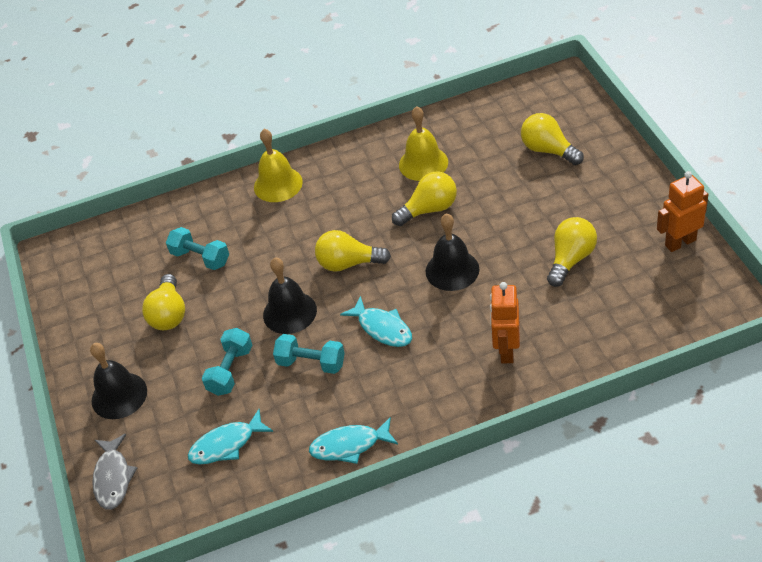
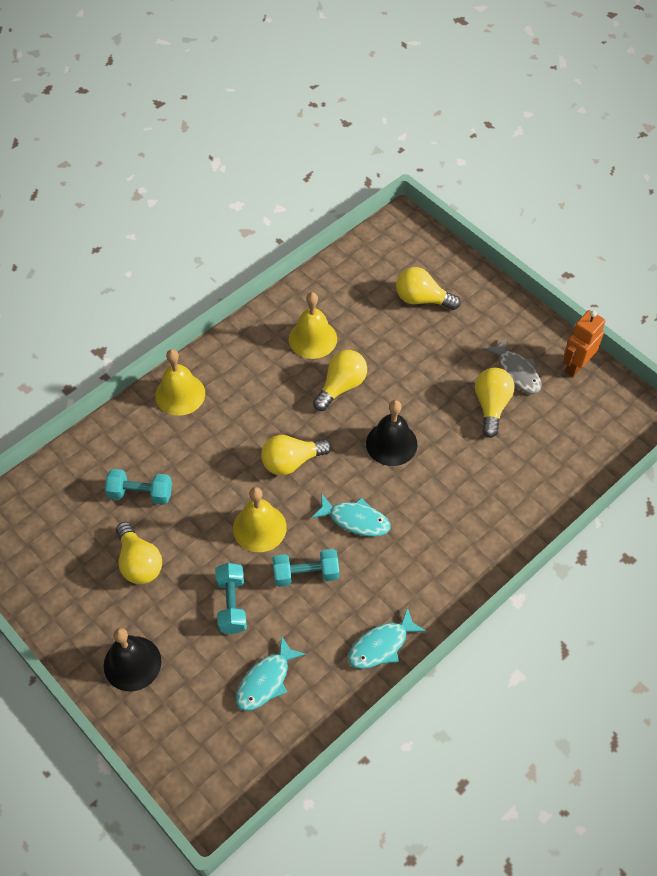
camera: 30 degrees left, 10 degrees up
grey fish [92,434,137,510] -> grey fish moved to [483,338,542,394]
black bell [263,258,317,334] -> yellow bell [233,487,287,552]
orange robot [490,282,520,363] -> none

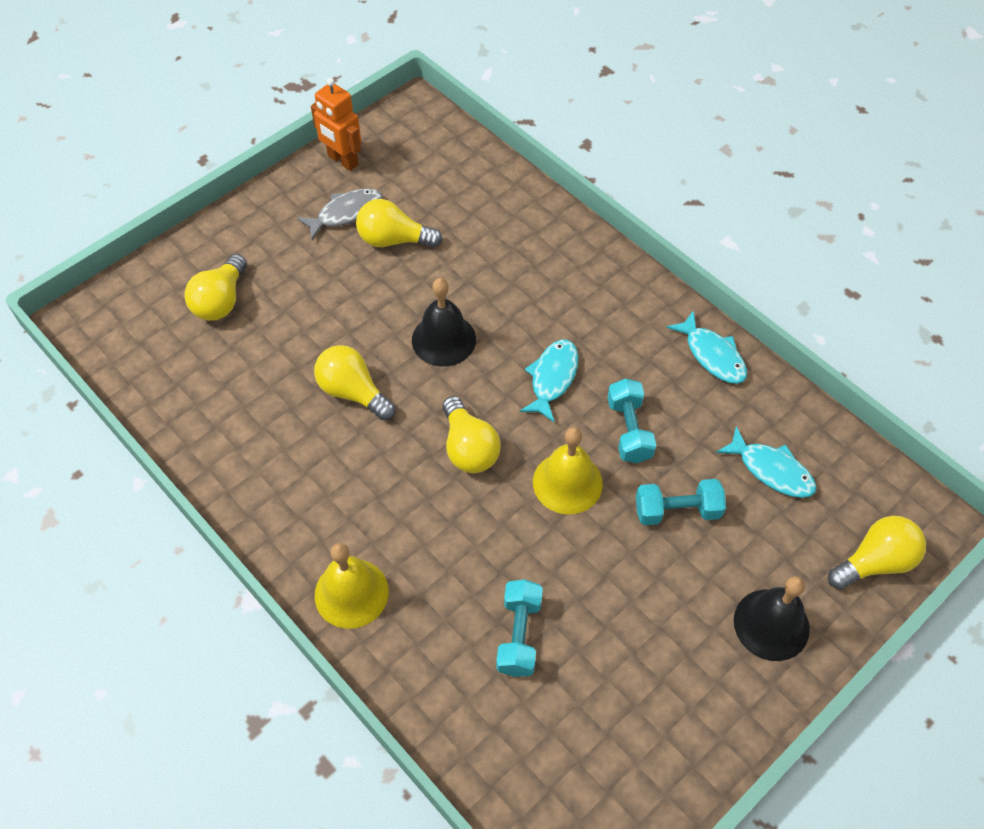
camera: 90 degrees left, 0 degrees up
yellow light bulb [116,522,162,584] -> yellow light bulb moved to [828,516,926,590]
yellow bell [289,292,337,359] -> none

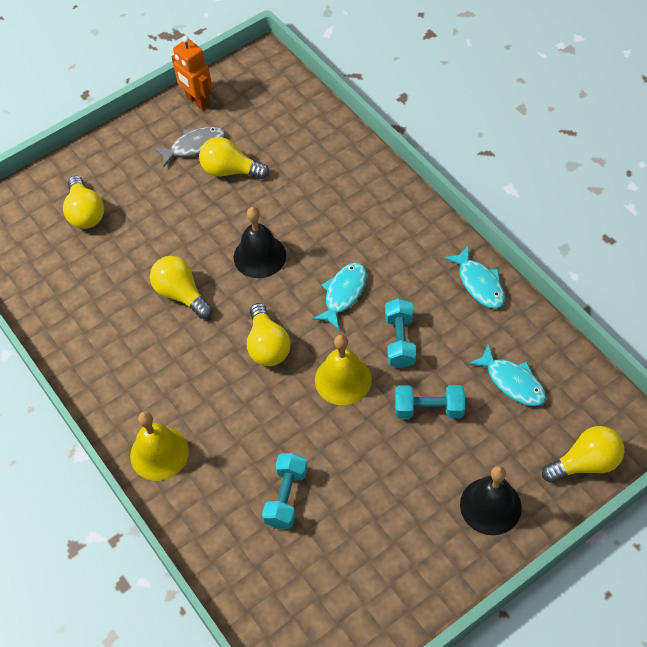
camera: 10 degrees right, 0 degrees up
yellow light bulb [184,254,247,321] -> yellow light bulb turned 45 degrees counterclockwise [63,175,104,229]

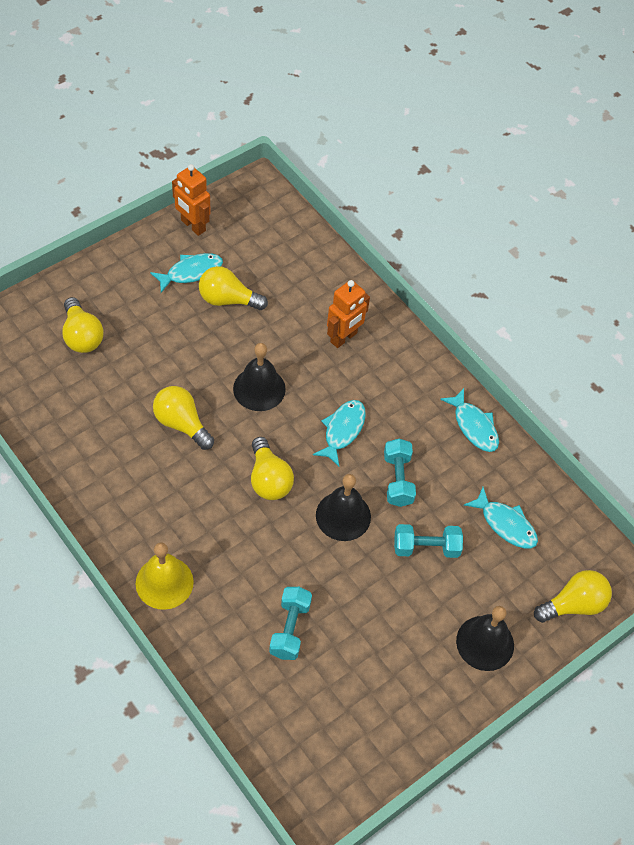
camera: 10 degrees left, 0 degrees up
grey fish [154,126,226,167] -> turquoise fish [150,253,223,293]
yellow bell [315,334,372,405] -> black bell [316,474,371,541]
none -> orange robot [327,280,370,348]

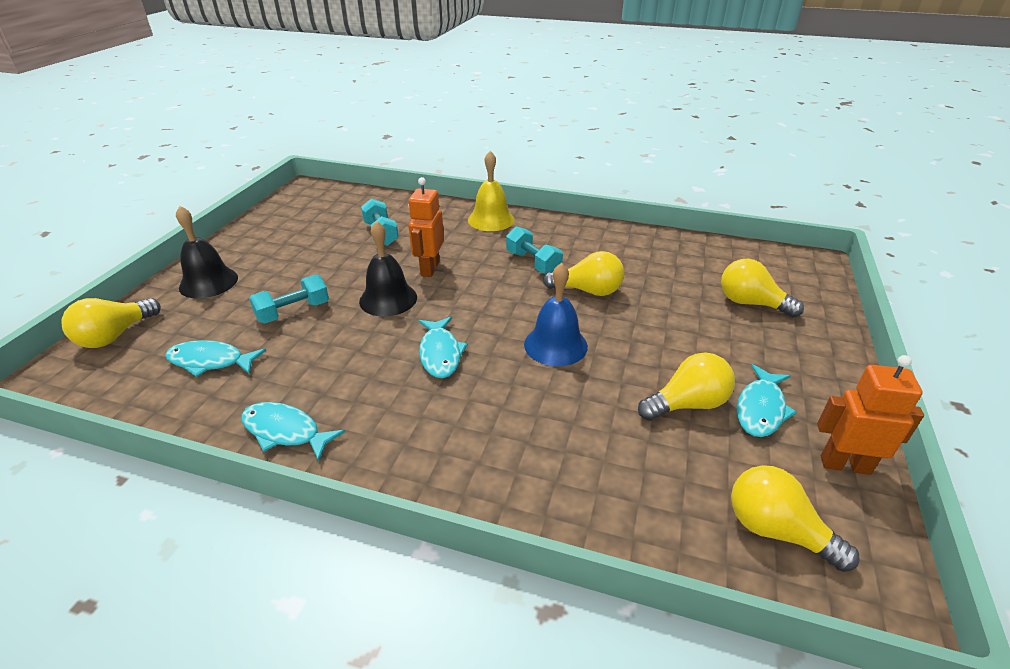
camera: 150 degrees right, 20 degrees down
black bell [233,343,286,411] -> blue bell [524,263,588,366]
yellow light bulb [251,437,294,500] -> yellow light bulb moved to [731,465,860,572]
orange robot [327,280,370,348] -> orange robot moved to [408,177,444,277]
turquoise dumbbell [384,439,416,507] -> turquoise dumbbell moved to [506,226,563,274]

